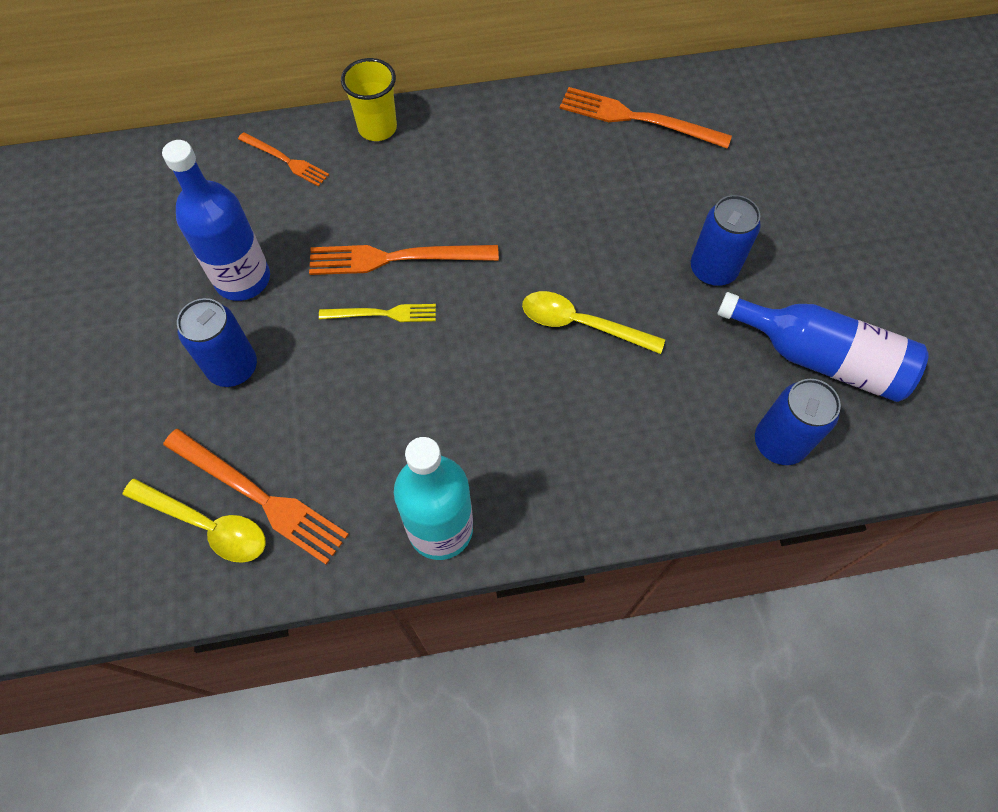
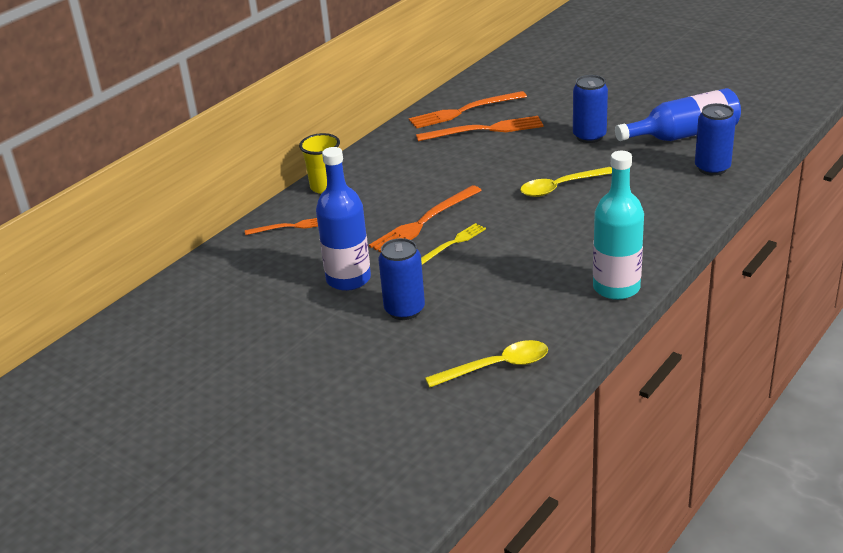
camera: 40 degrees left, 30 degrees down
orange fork [163,429,349,565] -> orange fork moved to [416,116,543,142]

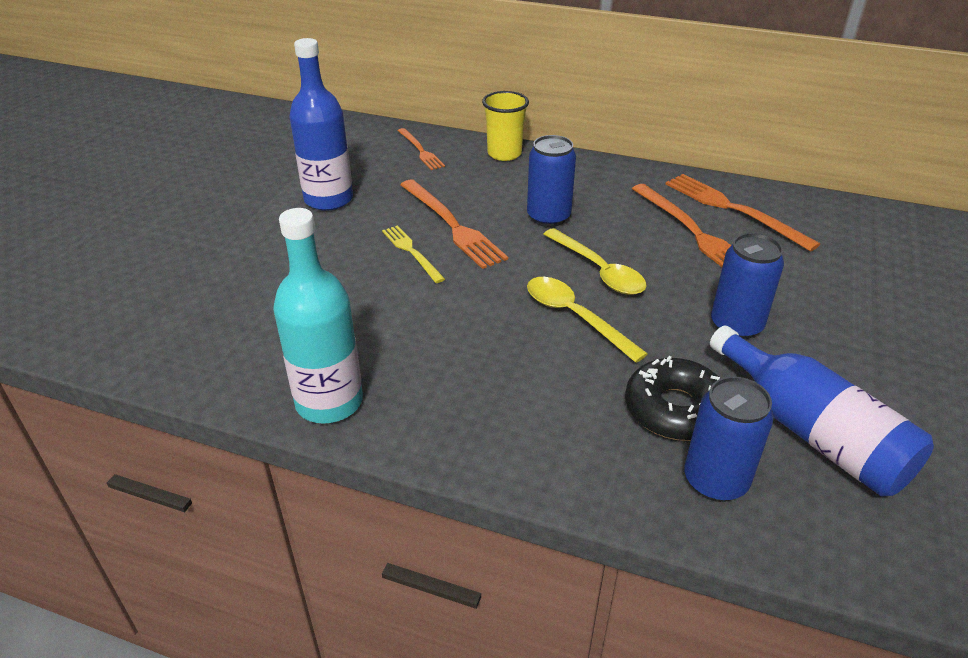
camera: 70 degrees right, 5 degrees up
orange fork [369,185,482,253] -> orange fork turned 150 degrees counterclockwise [400,179,508,269]
blue can [378,238,425,320] -> blue can moved to [527,135,576,227]
yellow fork [421,223,486,265] -> yellow fork turned 150 degrees counterclockwise [382,225,445,283]
yellow spoon [425,340,548,388] -> yellow spoon moved to [543,228,647,295]
none -> black donut [625,356,721,441]

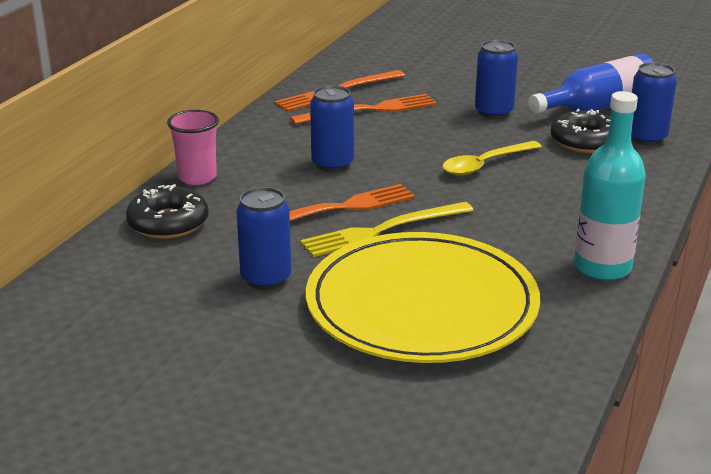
camera: 85 degrees left, 10 degrees down
blue bottle [289,38,353,211] -> blue can [236,187,291,290]
yellow fork [382,225,445,283] -> yellow fork [300,202,473,257], size x1.68
orange fork [398,128,445,170] -> black donut [126,184,209,239]
yellow cup [482,91,529,161] -> pink cup [167,110,219,185]
yellow spoon [543,228,647,295] -> none
none -> yellow plate [306,232,540,363]

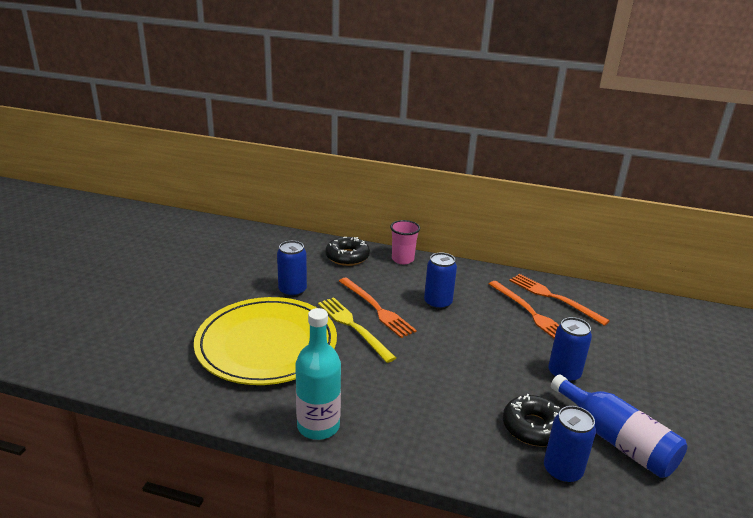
camera: 80 degrees right, 0 degrees up
yellow spoon [442,141,542,176] -> none

